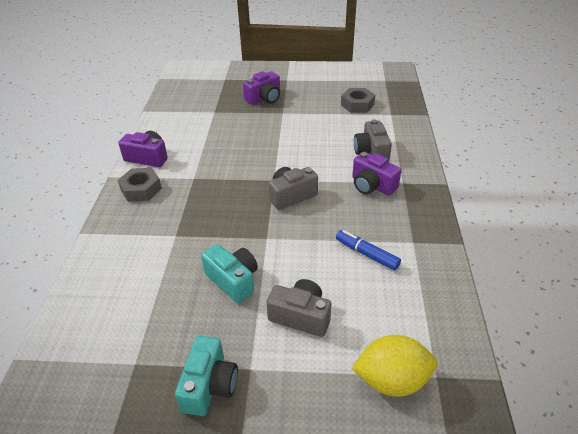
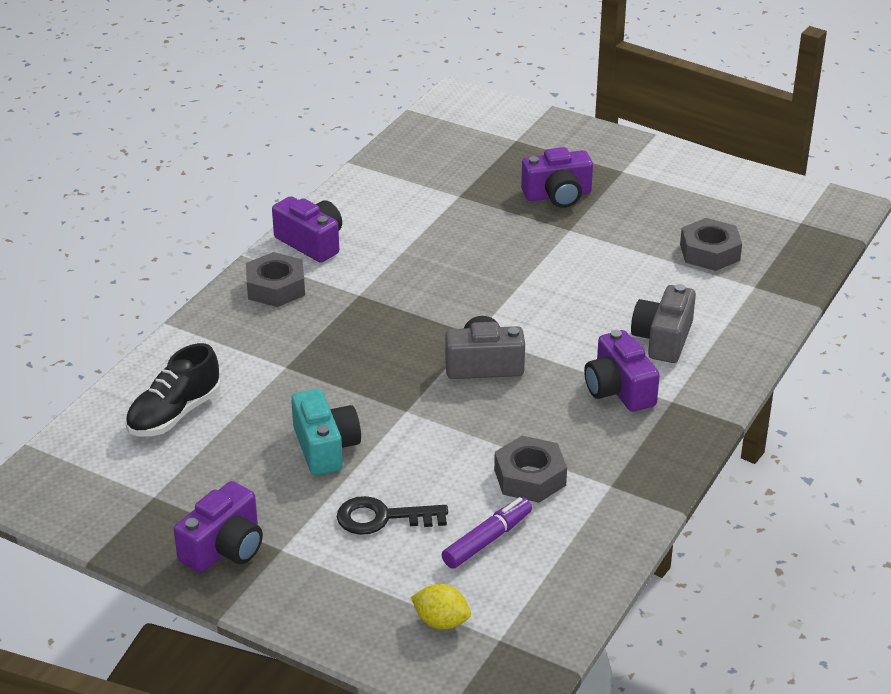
camera: 25 degrees right, 5 degrees down
turquoise camera [175,335,238,416] -> purple camera [174,481,263,573]
grey camera [266,279,331,337] -> black key [337,496,448,535]
blue marker [336,230,401,271] -> grey nut [494,436,567,503]
yellow lemon [352,335,437,397] -> yellow lemon [411,584,471,629], size x0.57
none -> black shoe [126,343,221,436]
none -> purple marker [442,497,532,569]

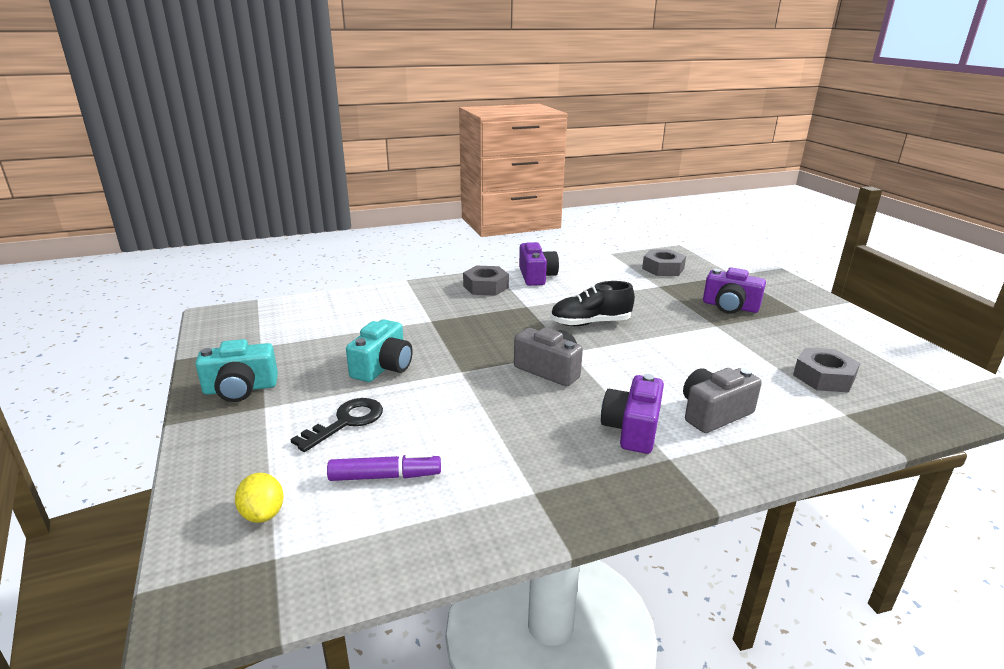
camera: 40 degrees right, 10 degrees down
black shoe [126,343,221,436] -> black shoe moved to [550,281,635,326]
purple camera [174,481,263,573] -> turquoise camera [195,339,278,402]
black key [337,496,448,535] -> black key turned 90 degrees clockwise [290,398,383,452]
grey nut [494,436,567,503] -> grey nut moved to [642,250,686,276]

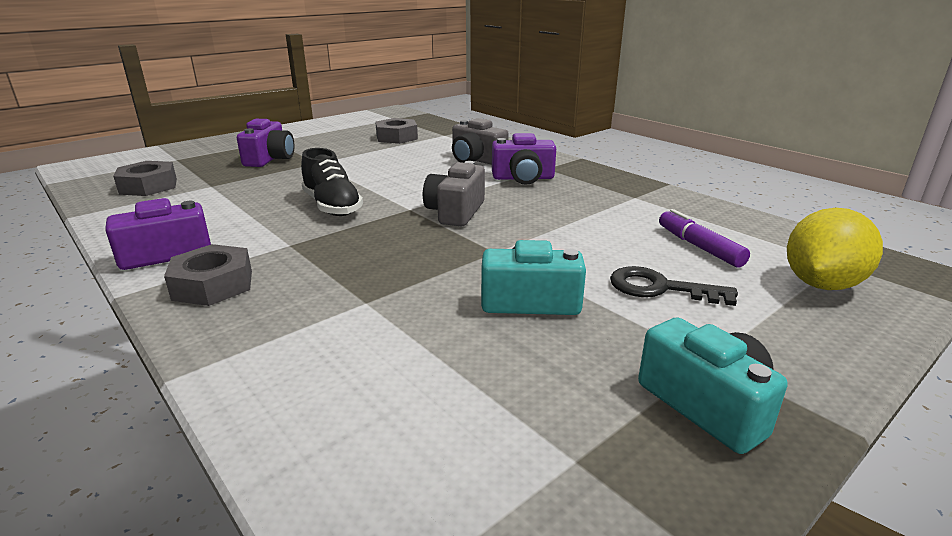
camera: 110 degrees left, 0 degrees up
yellow lemon [235,473,284,523] -> yellow lemon [787,208,883,290], size x1.77

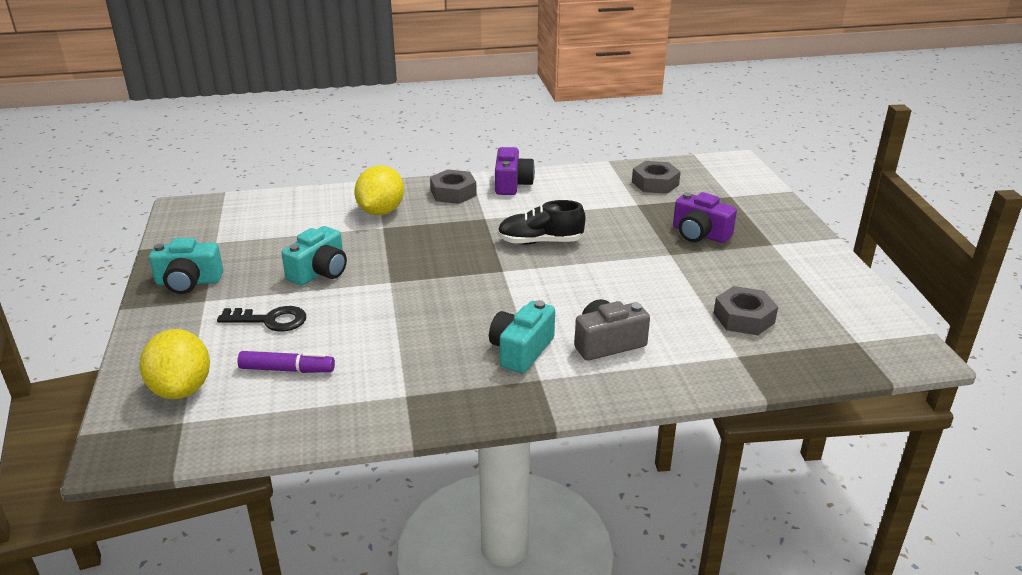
camera: 120 degrees right, 5 degrees up
grey camera [423,161,485,226] -> none
purple camera [492,133,556,185] -> turquoise camera [489,300,555,373]
black key [610,266,738,306] -> black key turned 45 degrees clockwise [217,306,306,332]
none -> yellow lemon [354,165,404,215]

